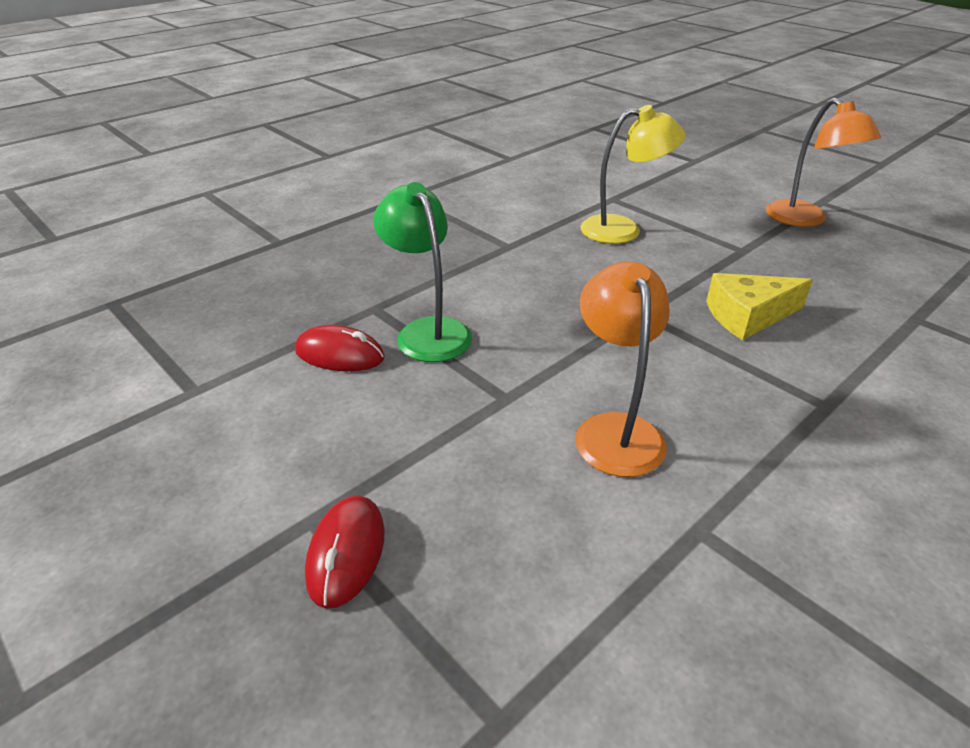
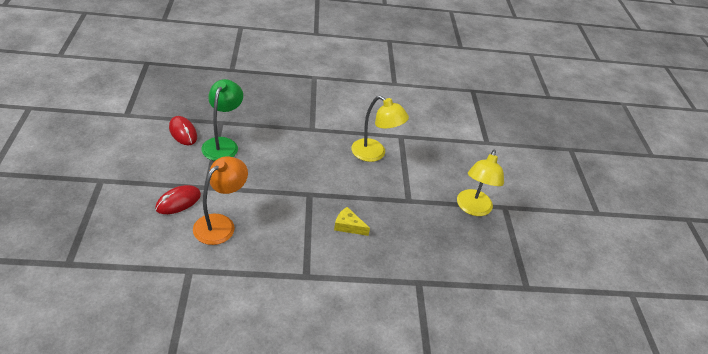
camera: 35 degrees right, 5 degrees up
red mouse [305,495,384,609] -> red mouse moved to [155,185,201,214]
yellow cheese [706,273,813,340] -> yellow cheese [334,207,370,236], size x0.65
orange lamp [766,98,881,227] -> yellow lamp [457,150,504,216]

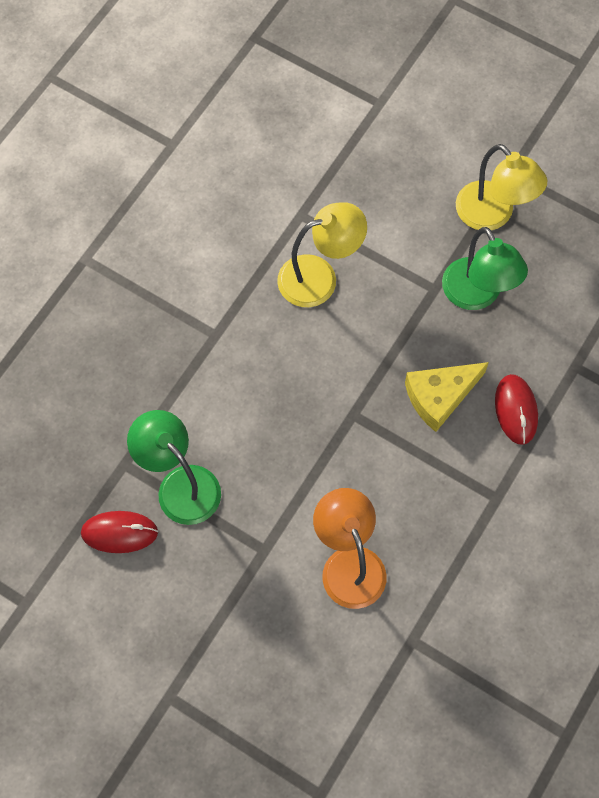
camera: 50 degrees left, 25 degrees up
red mouse [155,185,201,214] -> red mouse moved to [495,374,538,445]
yellow cheese [334,207,370,236] -> yellow cheese [405,362,489,432], size x1.53
none -> green lamp [442,227,528,310]

